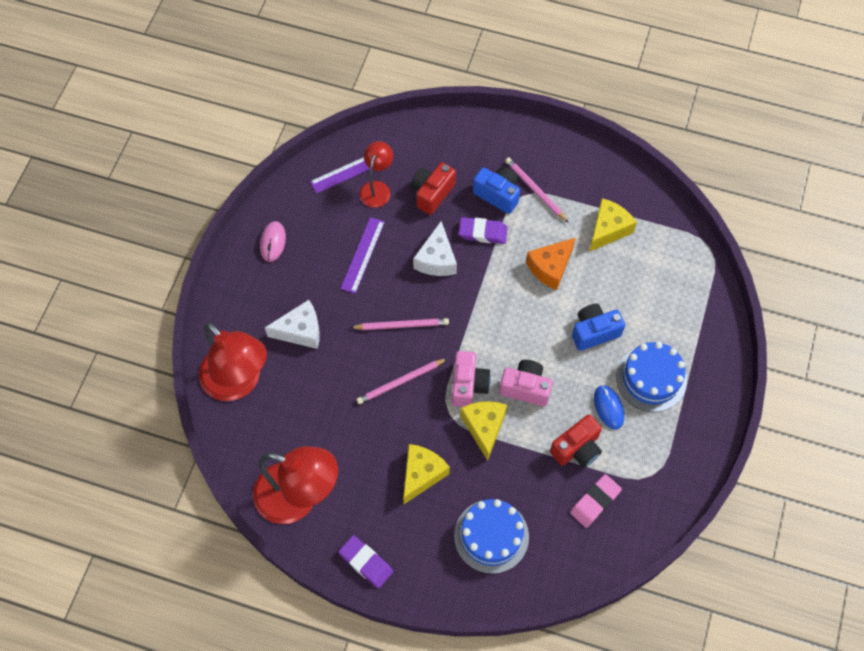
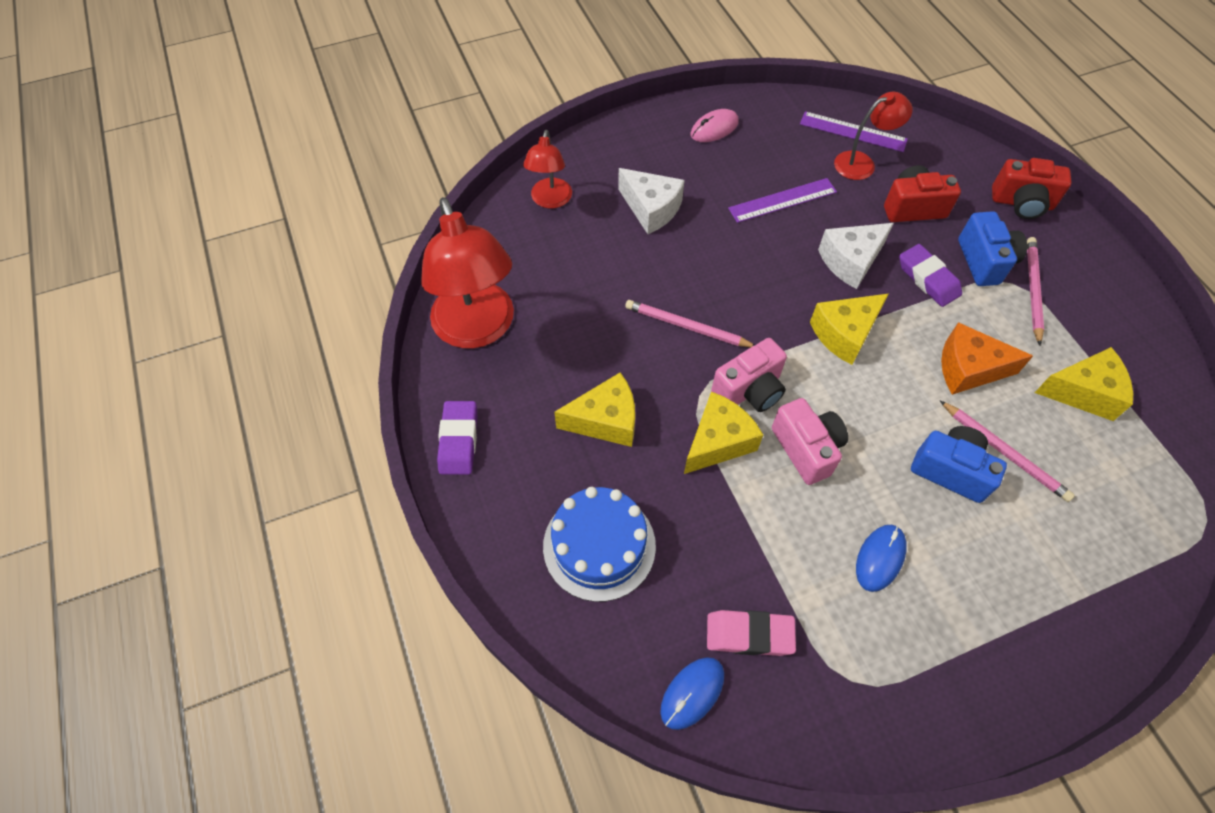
camera: 50 degrees right, 5 degrees down
red lamp [199,322,267,401] -> red lamp [523,130,572,208], size x0.54
pink pencil [350,318,449,330] -> pink pencil moved to [940,401,1075,502]
red camera [550,414,602,468] -> red camera moved to [992,158,1072,219]
blue cake [616,342,687,412] -> none
none -> blue mouse [660,657,724,730]
none -> yellow cheese [810,294,888,365]

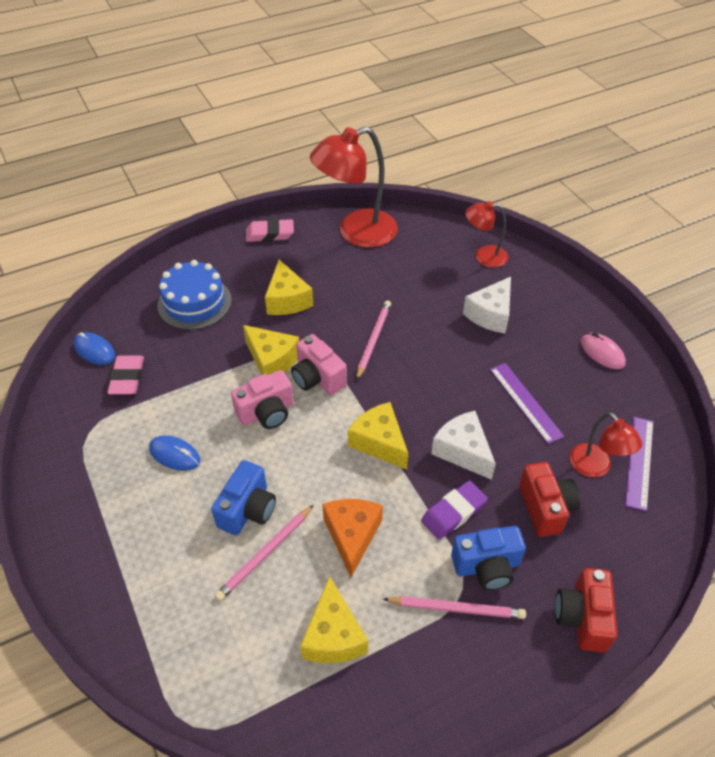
camera: 85 degrees right, 10 degrees down
purple eraser [437,401,478,475] -> pink eraser [246,219,294,242]

